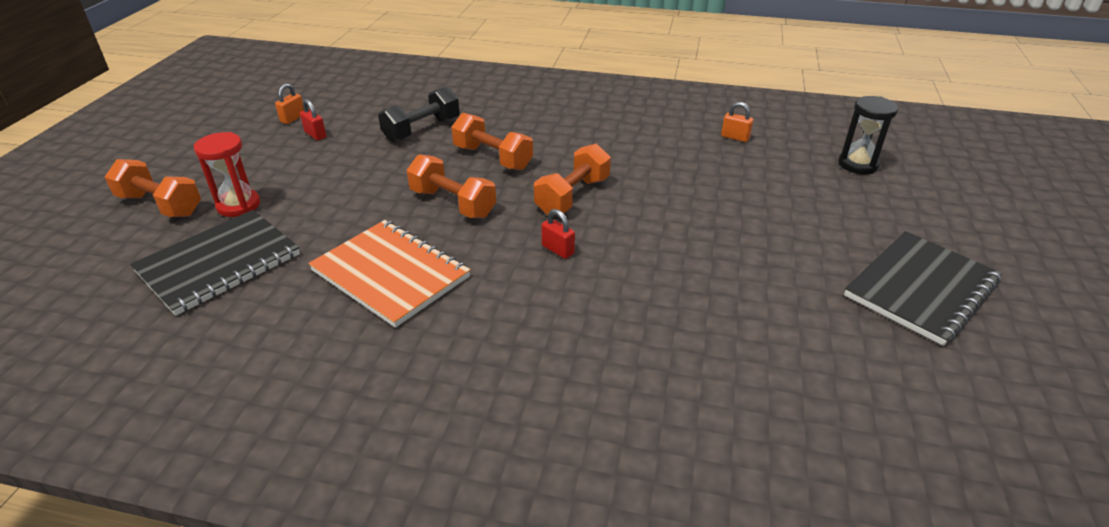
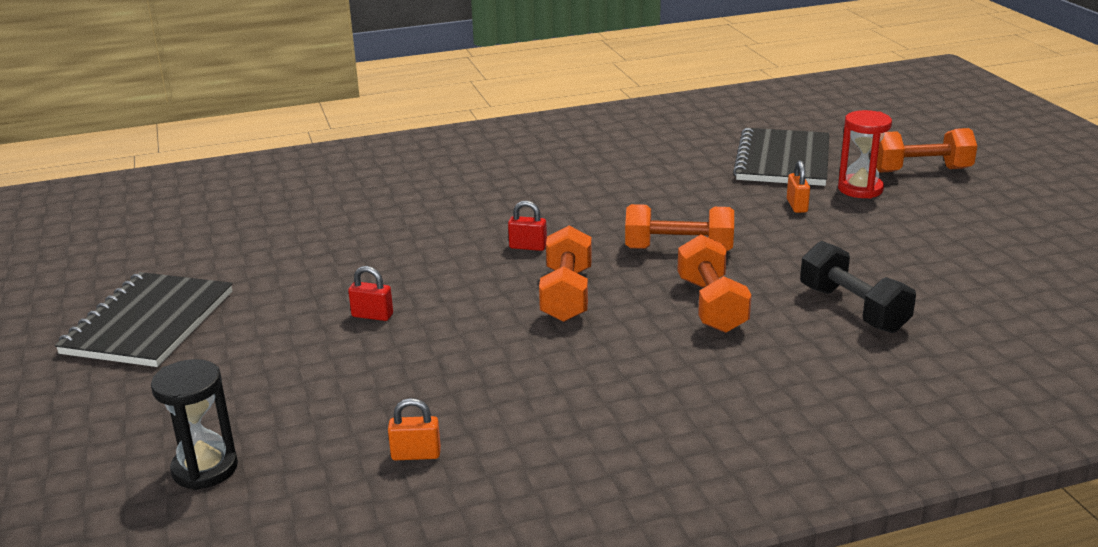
camera: 150 degrees right, 10 degrees down
orange padlock [275,83,304,124] -> orange padlock moved to [787,160,810,213]
red padlock [300,99,326,141] -> red padlock moved to [348,266,393,321]
orange notebook [308,220,470,328] -> none
black dumbbell [378,86,460,142] -> black dumbbell turned 45 degrees counterclockwise [800,241,916,333]
orange dumbbell [451,113,533,170] -> orange dumbbell turned 75 degrees clockwise [677,235,751,333]

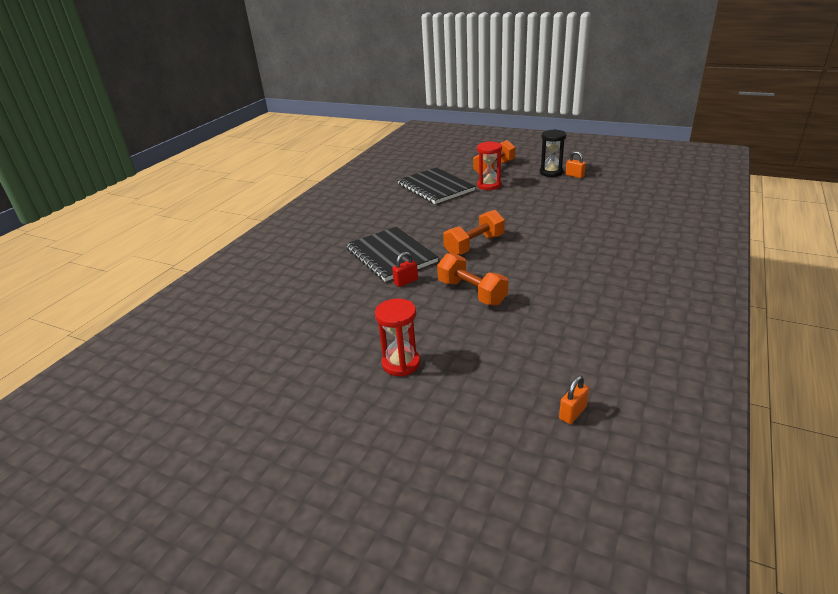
camera: 45 degrees left, 5 degrees up
black notebook [55,272,232,367] -> black notebook moved to [346,227,438,282]
black hourglass [151,359,238,490] -> black hourglass moved to [540,129,566,177]
red padlock [348,266,393,321] -> red hourglass [375,299,420,376]
orange dumbbell [677,235,751,333] -> none
orange padlock [787,160,810,213] -> orange padlock moved to [565,151,586,178]
black dumbbell [800,241,916,333] -> none

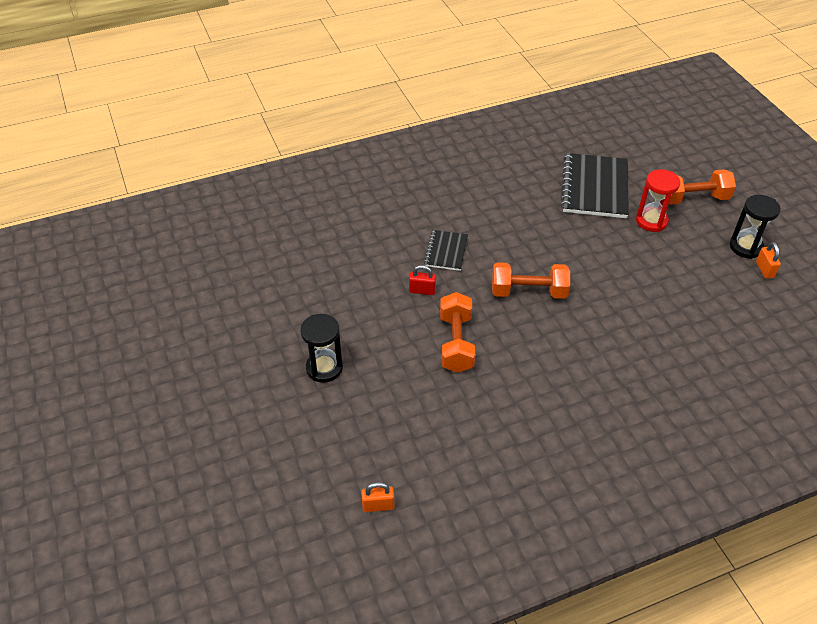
camera: 40 degrees right, 15 degrees up
black notebook [346,227,438,282] -> black notebook [424,230,468,271], size x0.54
red hourglass [375,299,420,376] -> black hourglass [300,314,343,383]

